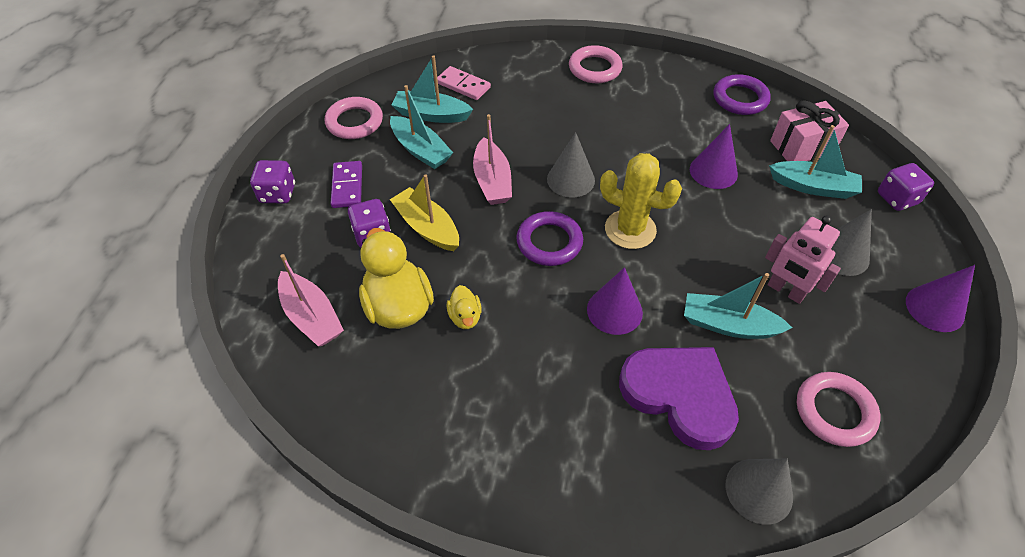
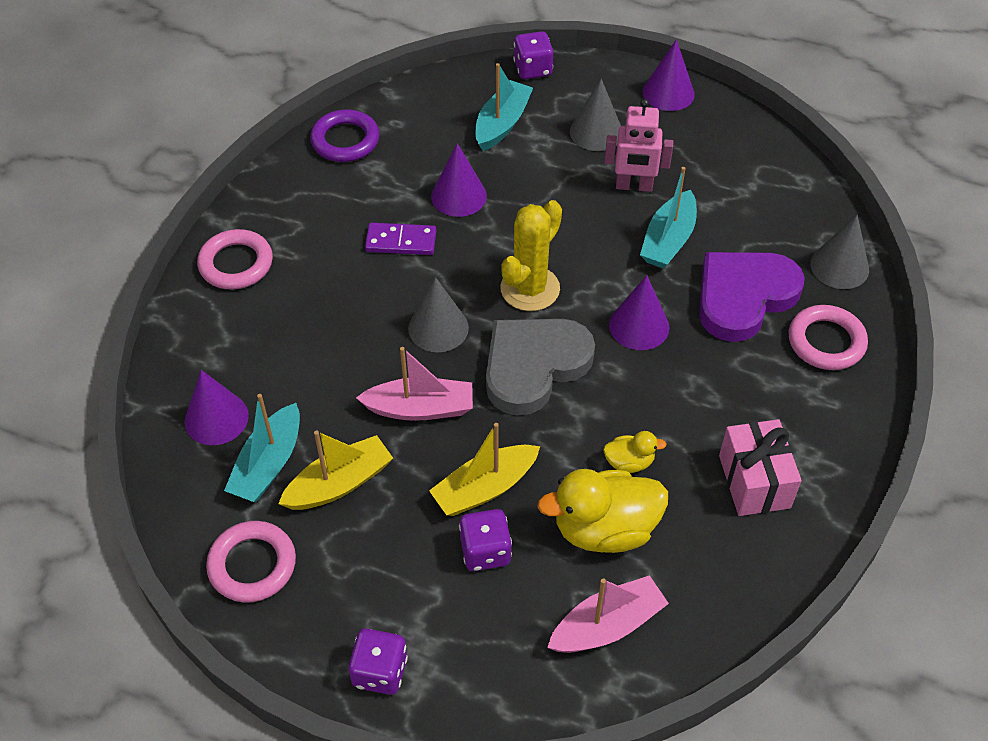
camera: 80 degrees left, 0 degrees up
purple domino [331,161,362,208] -> purple domino moved to [365,223,436,255]
turquoise boat [390,85,453,169] -> yellow boat [278,431,393,510]
pink domino [437,66,491,100] -> purple cone [184,370,249,445]
purple ring [516,211,583,266] -> grey heart [486,319,595,416]
pink robot [765,215,841,304] -> pink robot turned 45 degrees clockwise [604,99,673,192]
pink gift [770,101,849,161] -> pink gift moved to [719,419,802,516]
pink ring [797,372,880,447] -> pink ring moved to [788,305,868,370]

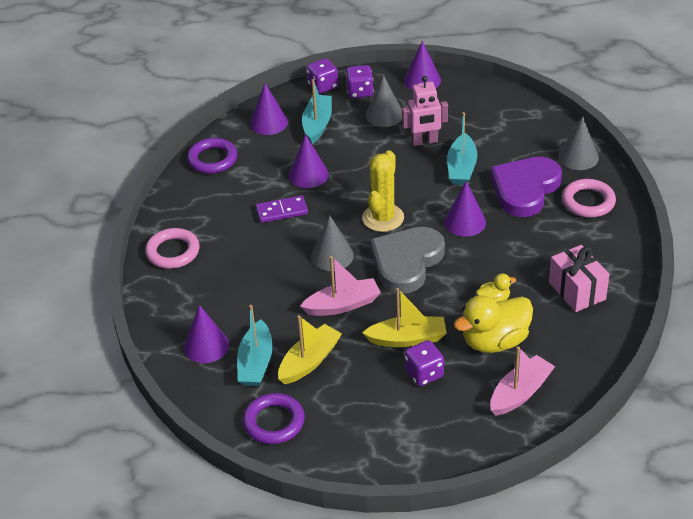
camera: 15 degrees left, 10 degrees down
pink ring [206,521,296,603] -> purple ring [243,393,305,444]
purple dice [348,629,408,695] -> purple dice moved to [346,65,374,98]
yellow boat [429,423,540,516] -> yellow boat turned 135 degrees counterclockwise [362,288,447,347]
none -> purple cone [250,83,288,135]

